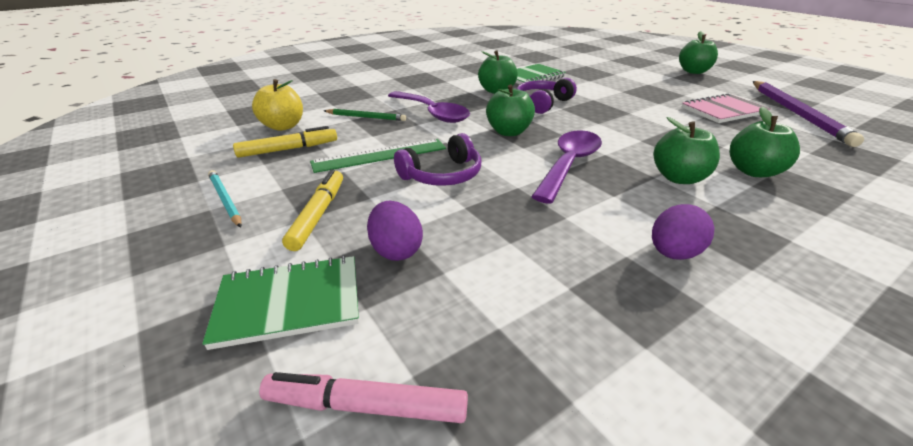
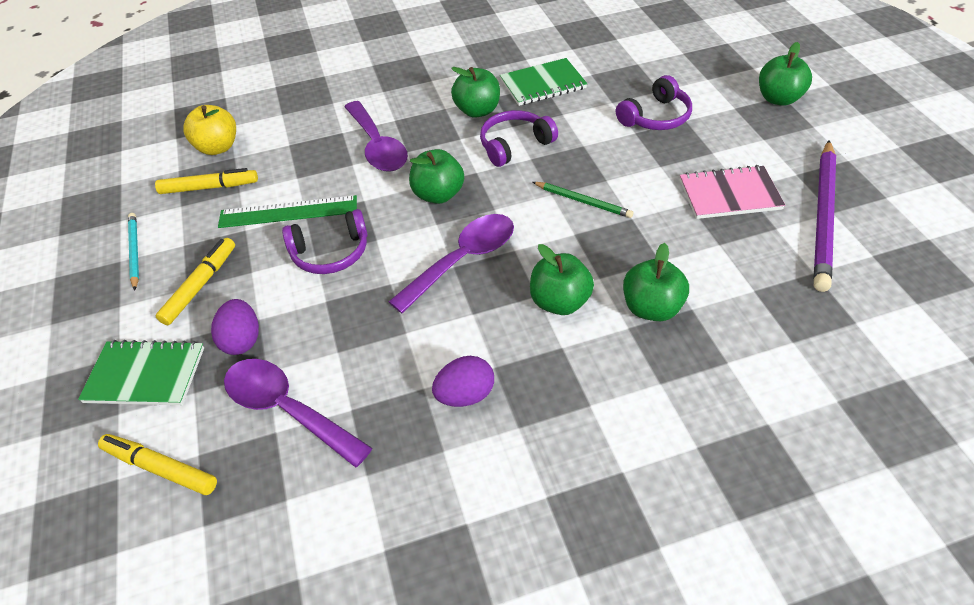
camera: 20 degrees right, 15 degrees up
pink marker [259,372,468,423] -> yellow marker [98,434,217,495]
green pencil [324,109,406,121] -> green pencil moved to [533,182,633,218]
none -> purple spoon [224,359,372,468]
none -> purple headphones [616,75,692,130]

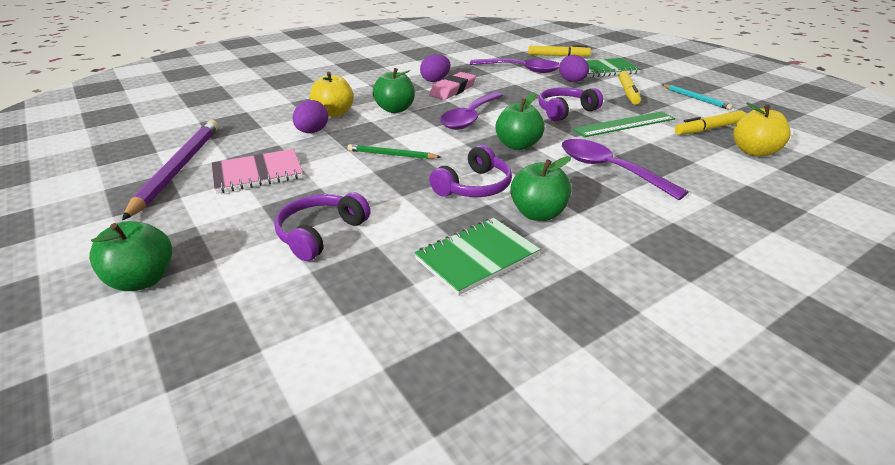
camera: 160 degrees right, 15 degrees down
green apple [623,243,689,321] -> yellow apple [310,72,354,117]
none -> purple egg [293,100,328,133]
none -> pink eraser [429,72,476,100]

